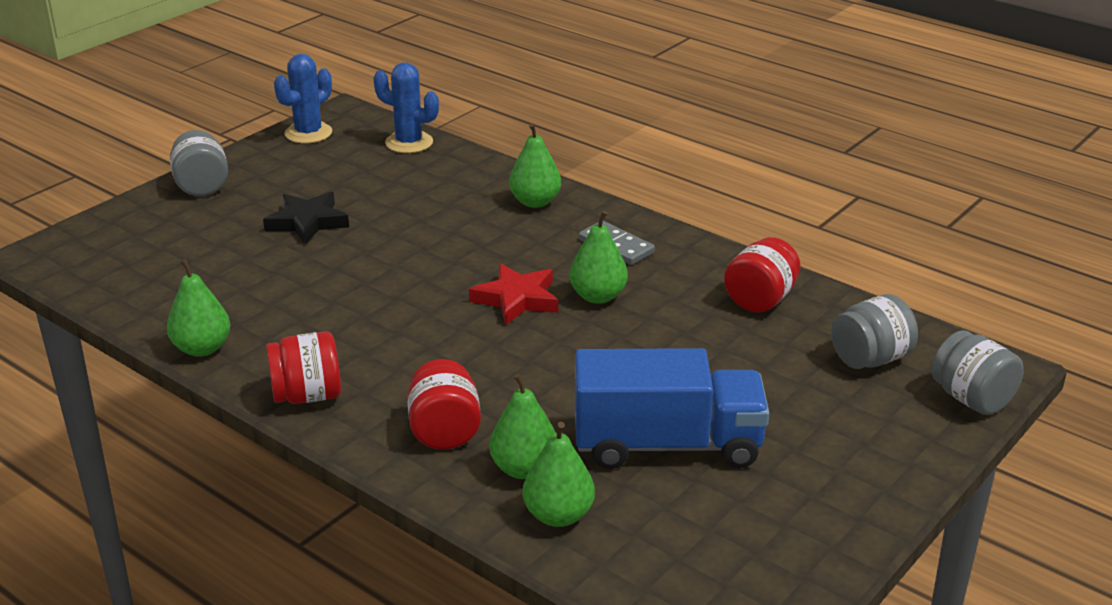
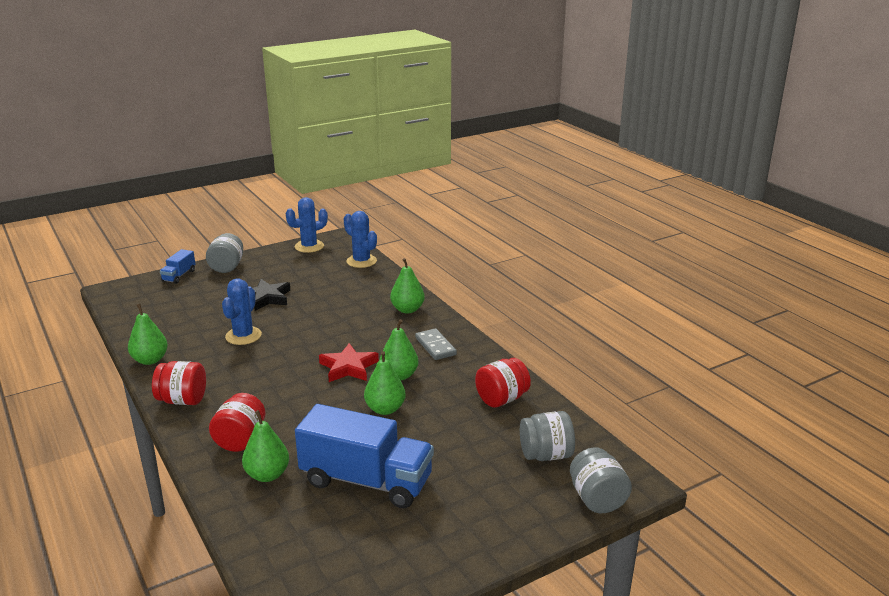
camera: 20 degrees right, 5 degrees down
green pear [523,422,595,527] -> green pear moved to [364,351,406,415]
none -> blue truck [160,249,195,284]
none -> blue cactus [222,279,262,345]

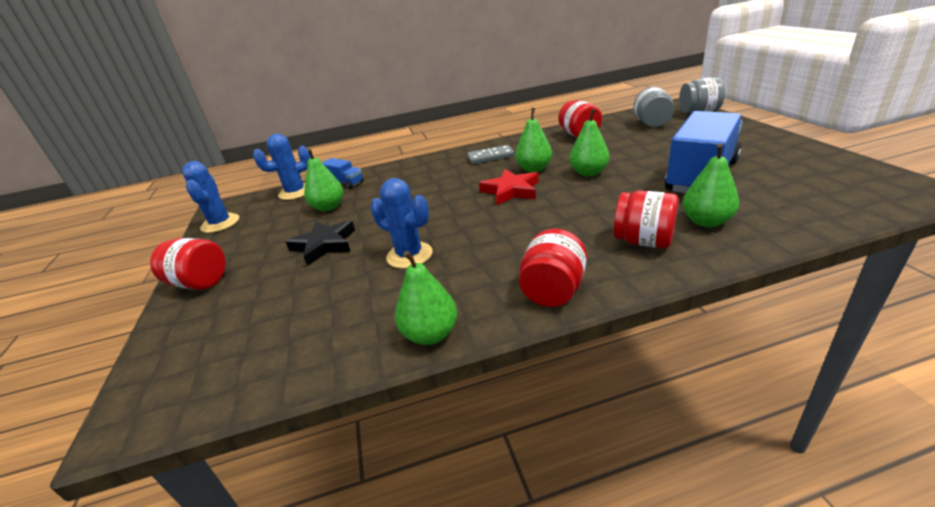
camera: 70 degrees left, 5 degrees up
blue truck [160,249,195,284] -> blue truck moved to [322,158,364,189]
grey jar [206,233,243,273] -> red jar [150,238,226,290]
green pear [390,258,425,313] -> green pear moved to [304,148,343,211]

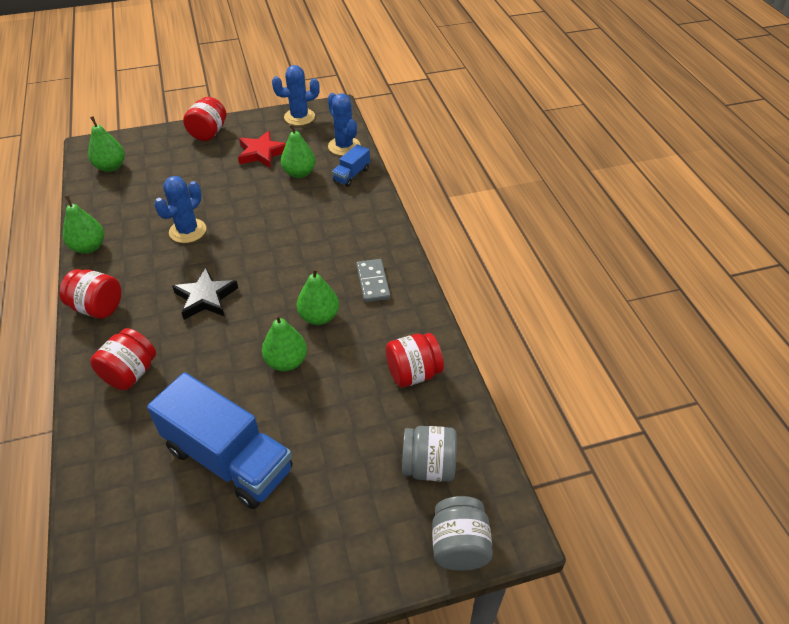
camera: 85 degrees right, 15 degrees up
black star [285,221,355,266] -> black star moved to [172,268,238,320]
red star [479,169,539,205] -> red star moved to [238,131,286,168]
green pear [683,143,739,227] -> green pear moved to [88,116,125,172]

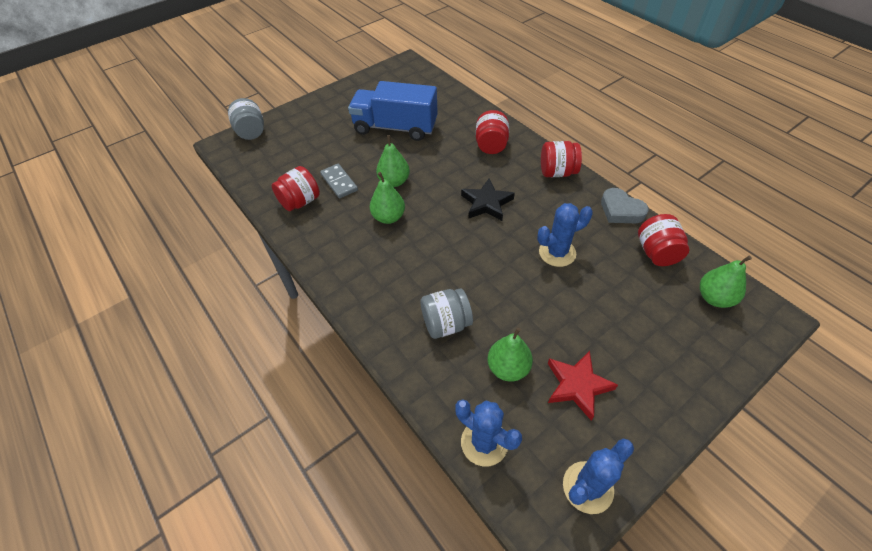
camera: 160 degrees right, 5 degrees up
green pear [63,195,104,254] -> grey heart [601,188,649,223]
blue cactus [154,176,206,243] -> blue cactus turned 60 degrees clockwise [537,203,593,267]
red jar [183,97,226,141] -> red jar moved to [638,214,689,266]
blue truck [332,144,370,187] -> none
grey domino [356,259,391,302] -> grey domino moved to [320,164,358,198]
grey jar [402,426,457,482] -> grey jar moved to [421,288,473,339]

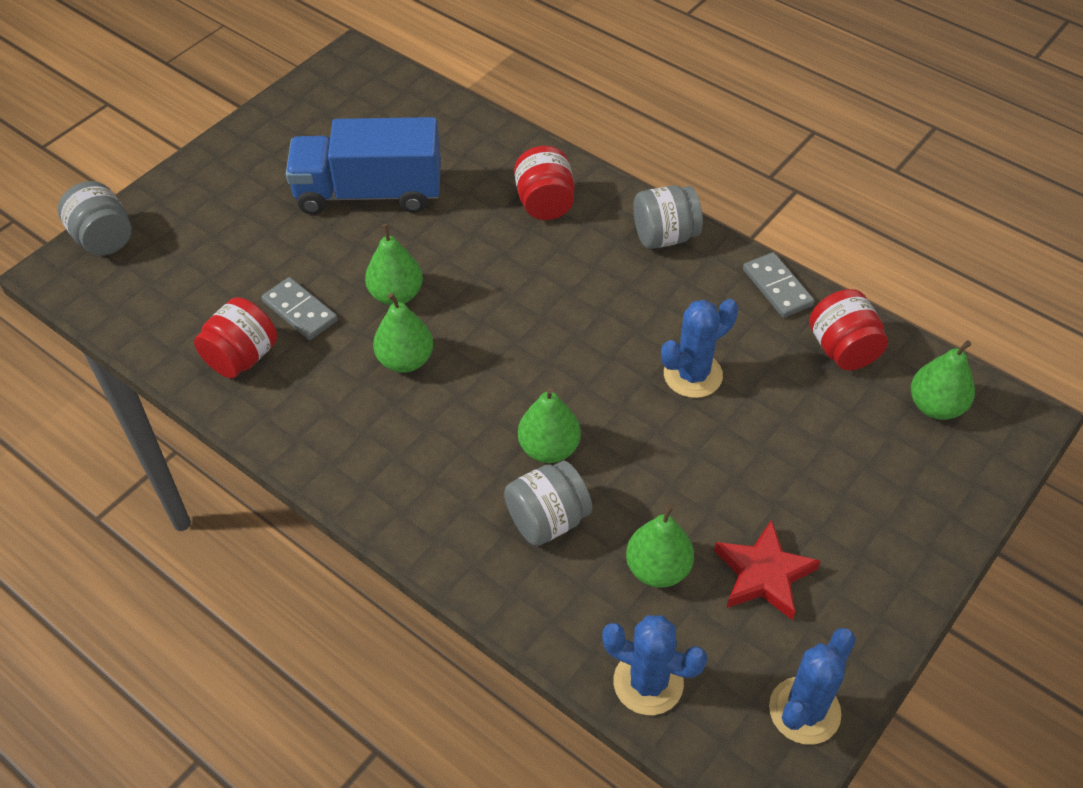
camera: 15 degrees left, 0 degrees up
black star [461,179,515,221] -> none
red jar [541,141,582,177] -> grey jar [633,185,703,249]
grey heart [601,188,649,223] -> grey domino [743,252,815,318]
none -> green pear [518,387,581,463]

